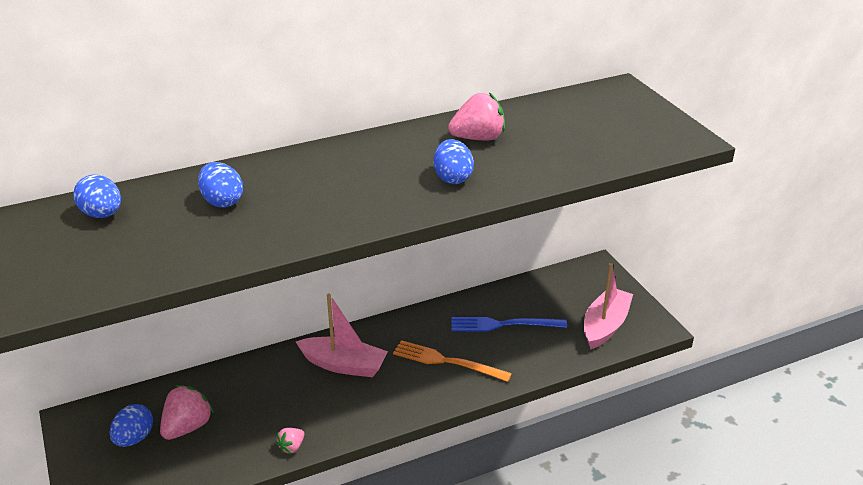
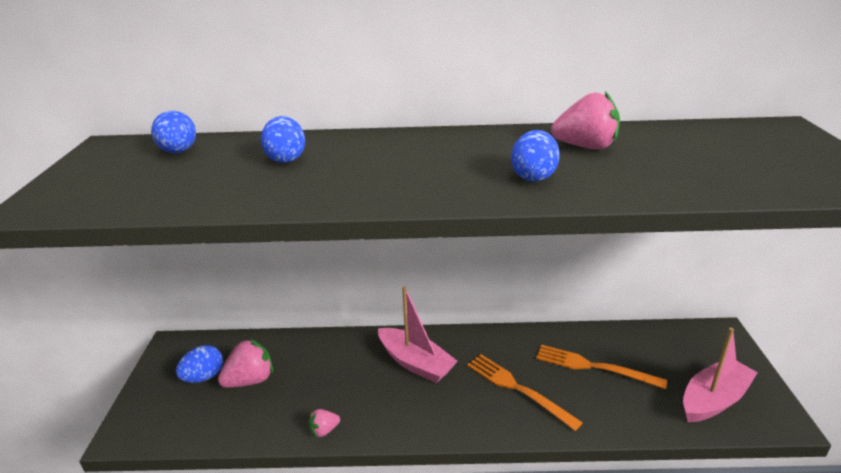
camera: 25 degrees right, 5 degrees down
blue fork [451,317,567,332] -> orange fork [536,345,667,389]

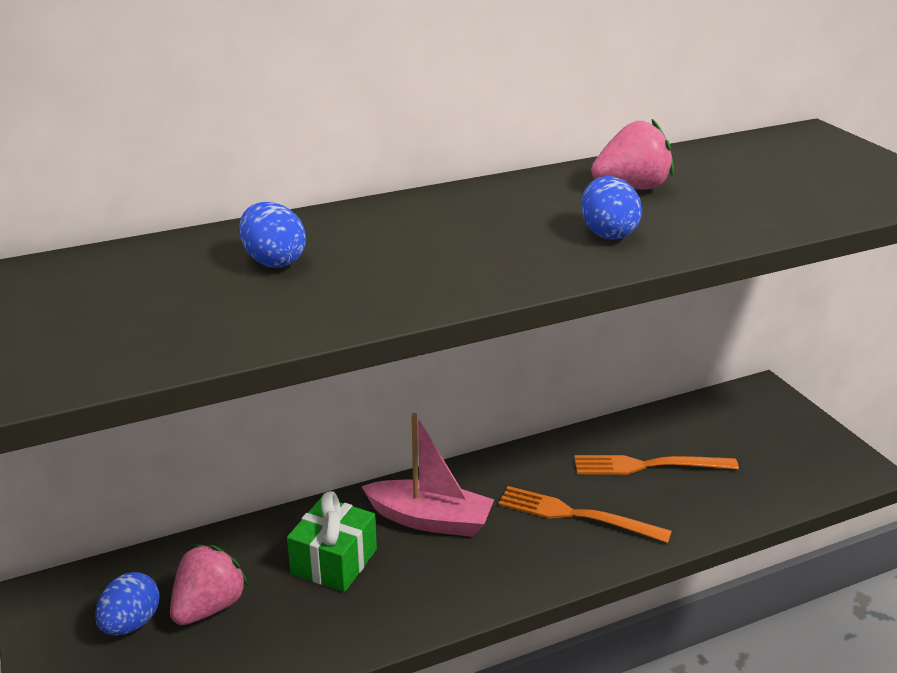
camera: 25 degrees left, 0 degrees up
blue egg [151,111,196,153] -> none
pink strawberry [309,409,340,437] -> none
pink boat [683,327,758,422] -> none
none -> green gift [287,491,377,592]

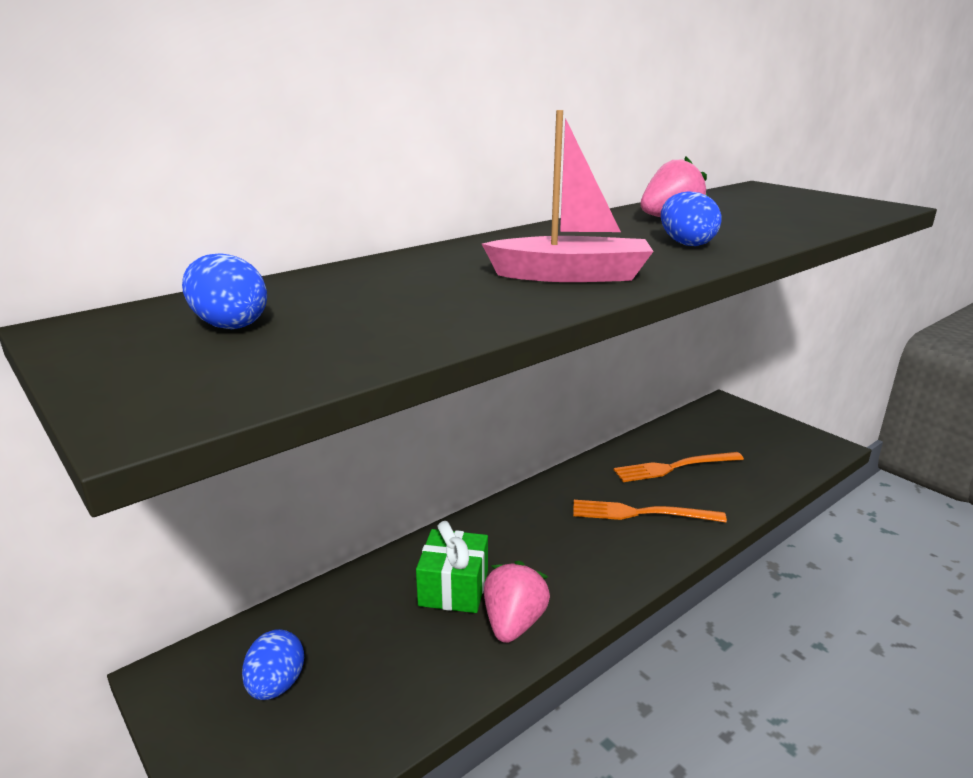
camera: 15 degrees left, 5 degrees down
pink strawberry [170,545,249,625] -> pink strawberry moved to [484,561,550,643]
blue egg [239,202,306,268] -> blue egg moved to [182,253,267,329]
pink boat [361,413,494,537] -> pink boat moved to [482,110,654,282]

